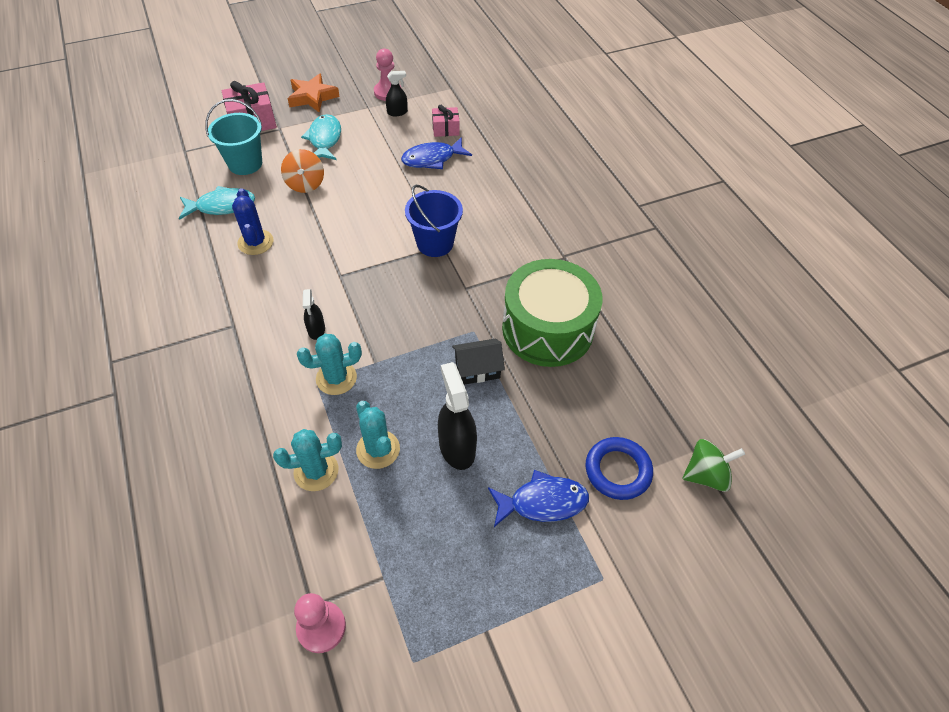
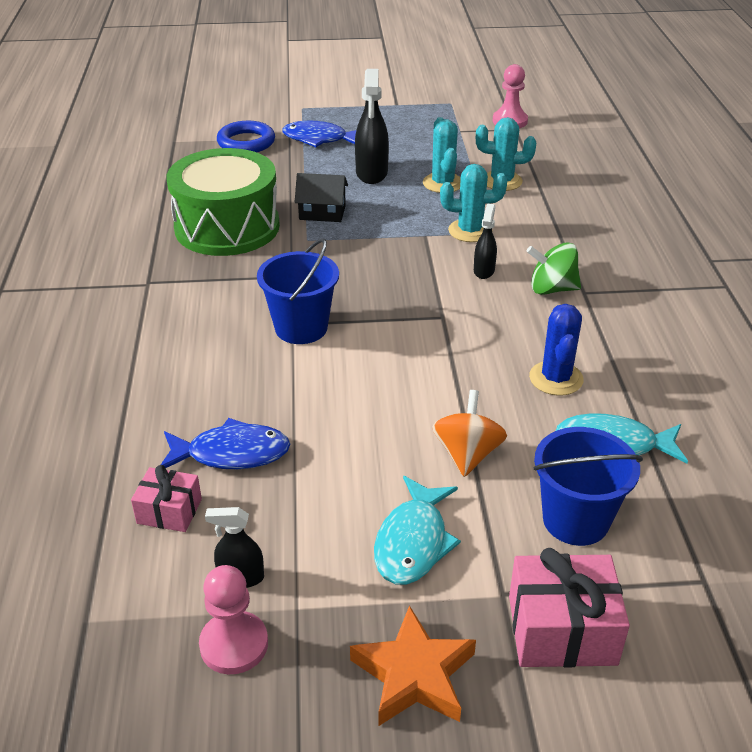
camera: 160 degrees left, 15 degrees down
turquoise bucket [205,99,262,175] -> blue bucket [534,427,643,546]
green spinning top [683,439,745,492] -> green spinning top moved to [527,242,581,295]

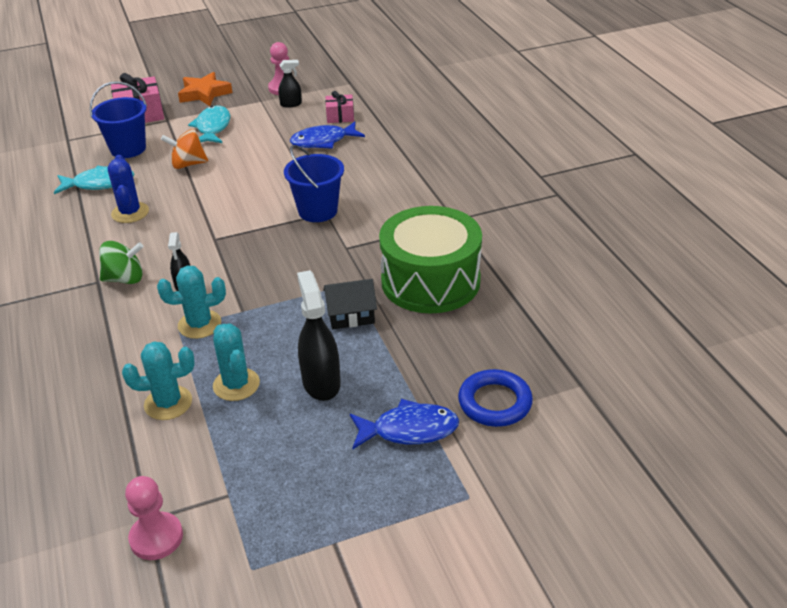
camera: 165 degrees right, 0 degrees up
orange spinning top [432,390,507,477] -> orange spinning top turned 90 degrees clockwise [161,129,208,169]

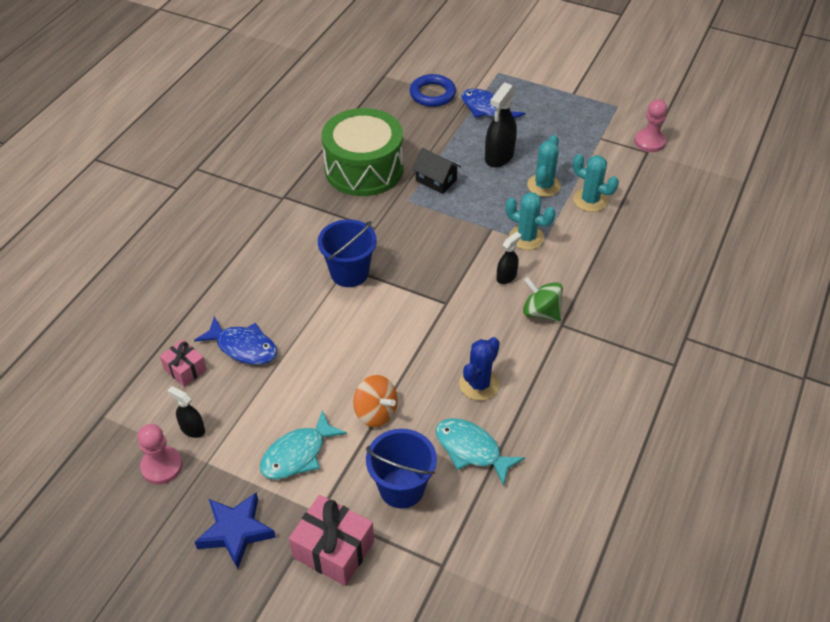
camera: 135 degrees left, 10 degrees up
orange star [178,72,233,106] -> blue star [195,493,276,569]

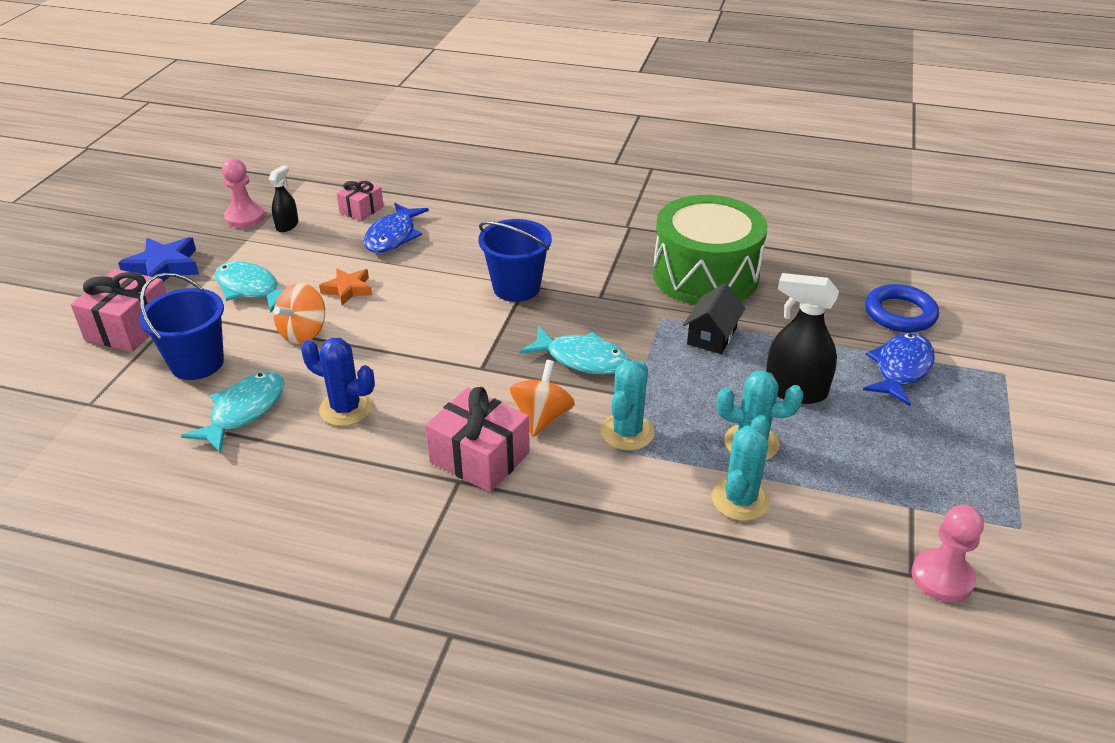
camera: 80 degrees right, 10 degrees down
black spray bottle [496,232,521,284] -> orange spinning top [509,360,575,437]
green spinning top [523,277,563,322] -> pink gift [425,387,530,492]
none -> orange star [319,268,372,305]
none -> turquoise fish [520,327,630,375]

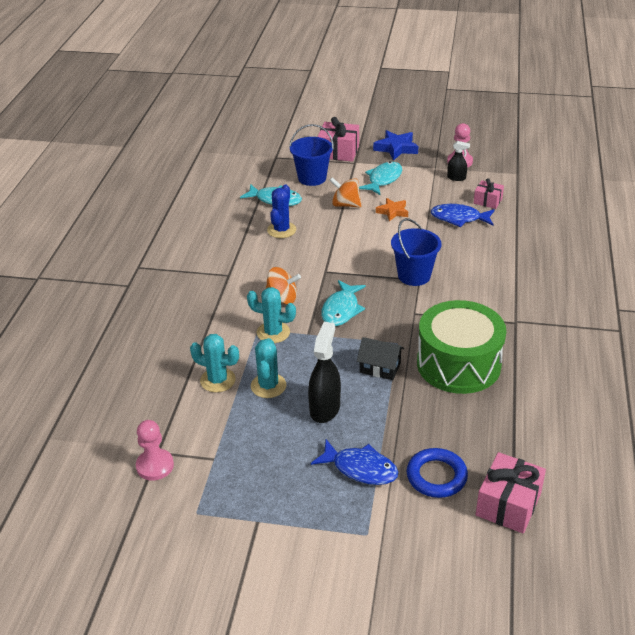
camera: 85 degrees right, 0 degrees up
pink gift [425,387,530,492] -> pink gift moved to [476,452,546,534]

